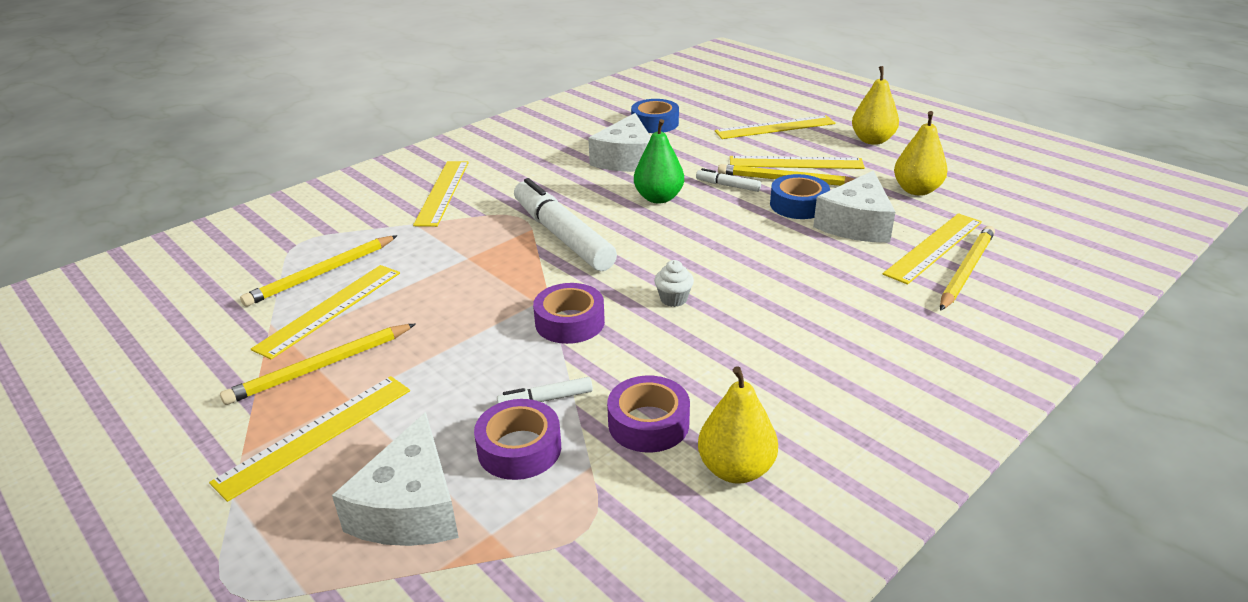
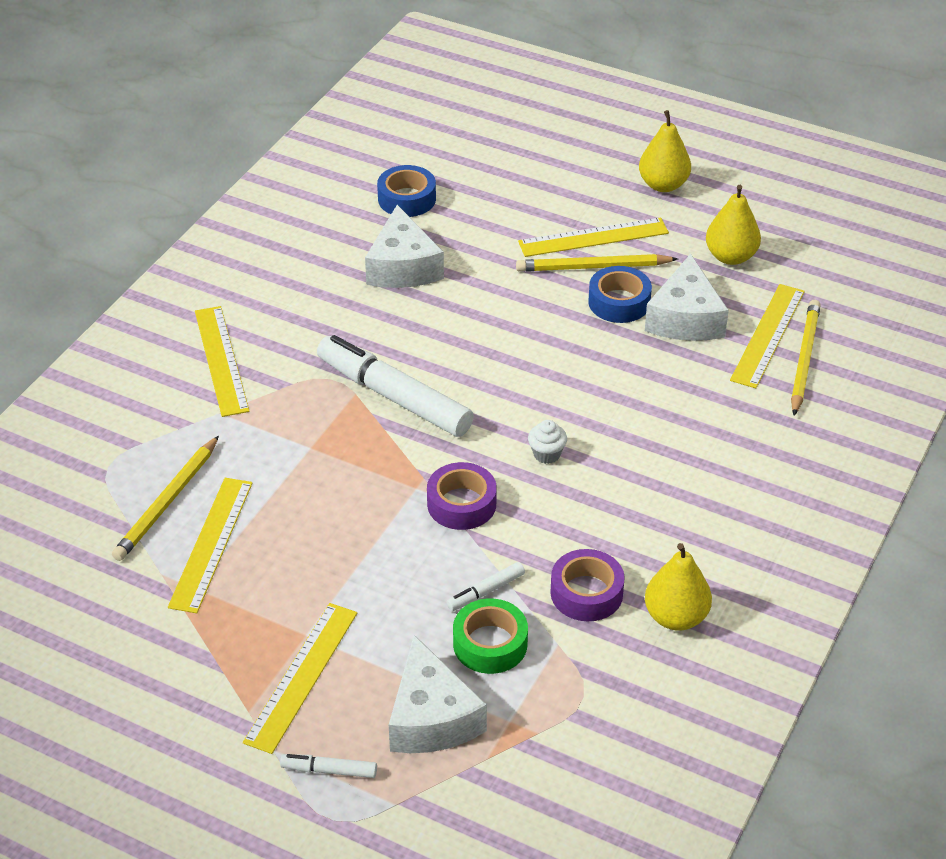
camera: 20 degrees left, 10 degrees up
yellow pencil [220,324,415,405] -> none
purple tape [474,399,561,480] -> green tape [453,598,528,674]
green pear [634,119,684,204] -> none
white marker [696,168,761,192] -> white marker moved to [280,754,377,778]
yellow ruler [715,115,835,139] -> none

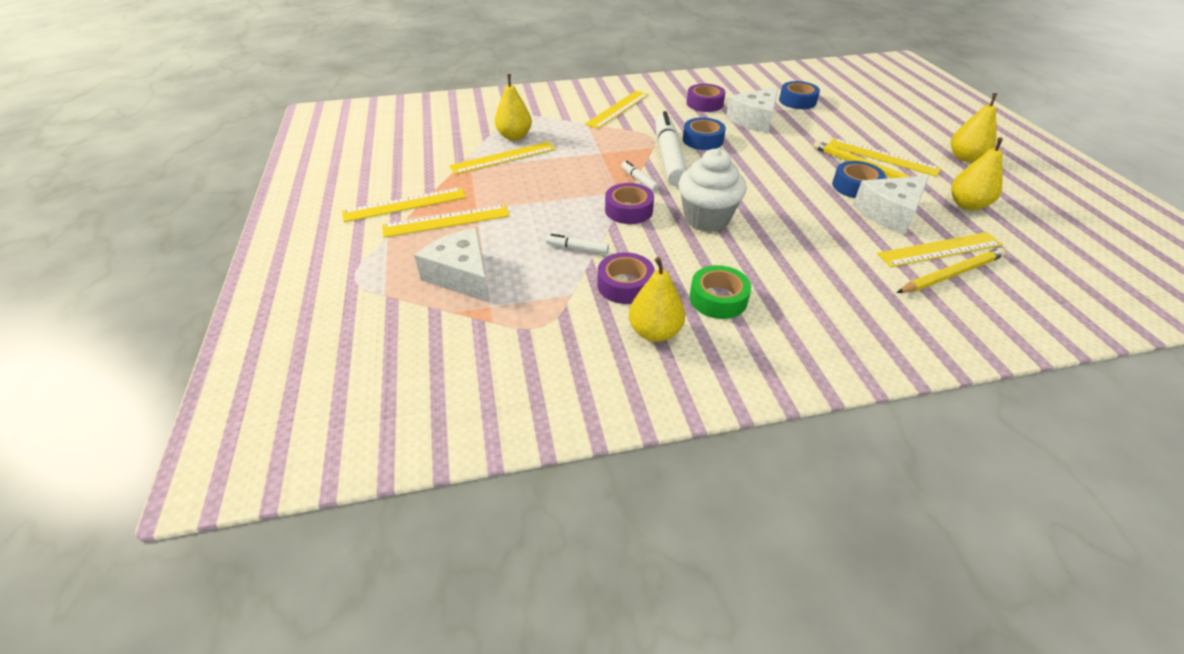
camera: 50 degrees right, 0 degrees up
yellow pencil [112,436,219,561] -> yellow pear [495,74,532,140]
white marker [280,754,377,778] -> white marker moved to [621,161,660,192]
white cheese [389,635,487,753] -> white cheese turned 105 degrees clockwise [414,228,490,303]
green tape [453,598,528,674] -> green tape moved to [690,265,751,319]
white cupcake [528,420,567,464] -> white cupcake [678,148,747,232], size x2.28
none -> yellow ruler [342,187,466,222]
none -> blue tape [683,117,726,150]
none -> purple tape [687,84,726,112]

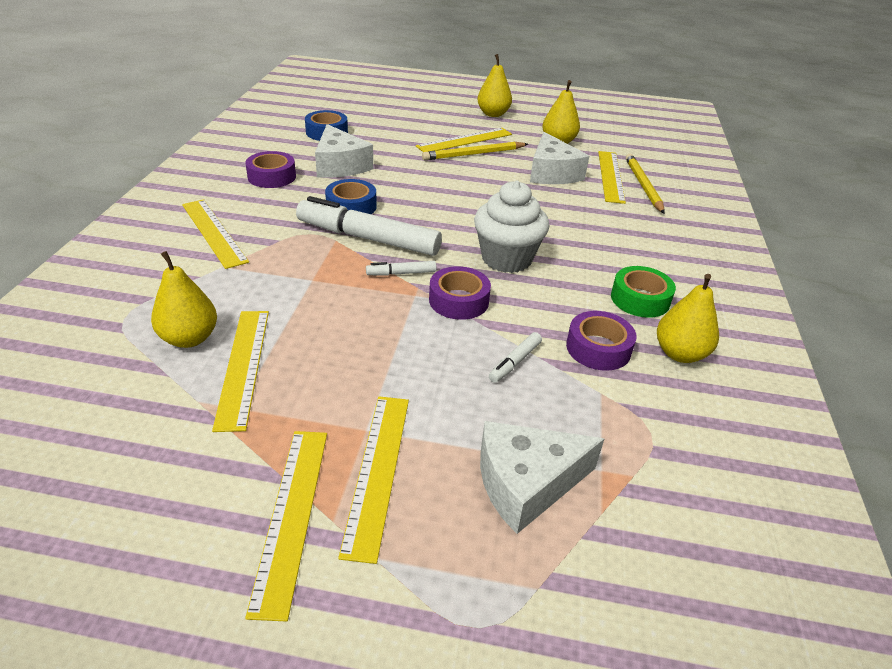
camera: 70 degrees left, 5 degrees down
blue tape [832,161,886,198] -> none

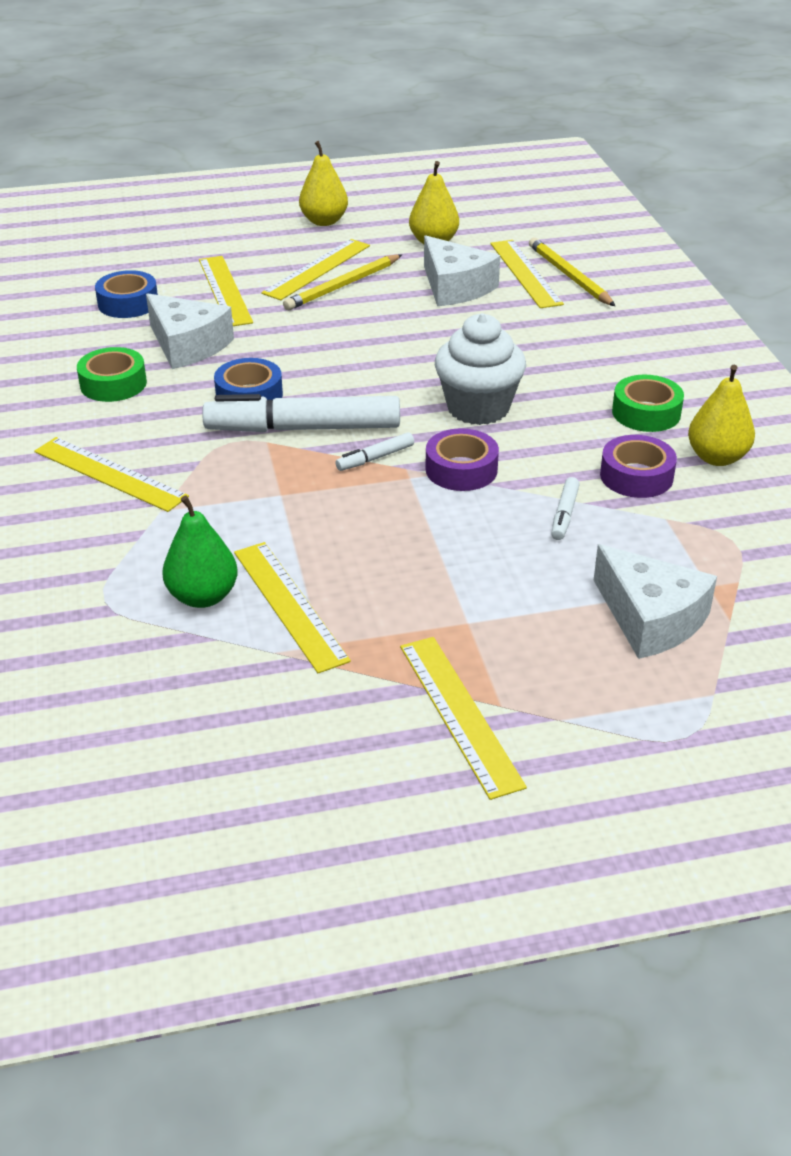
camera: 20 degrees left, 0 degrees up
yellow pear [151,251,217,348] -> green pear [163,495,238,608]
purple tape [245,151,296,188] -> green tape [77,347,147,402]
yellow ruler [338,396,409,564] -> yellow ruler moved to [199,256,253,326]
white cheese [480,421,604,534] -> white cheese turned 90 degrees counterclockwise [594,544,717,659]

